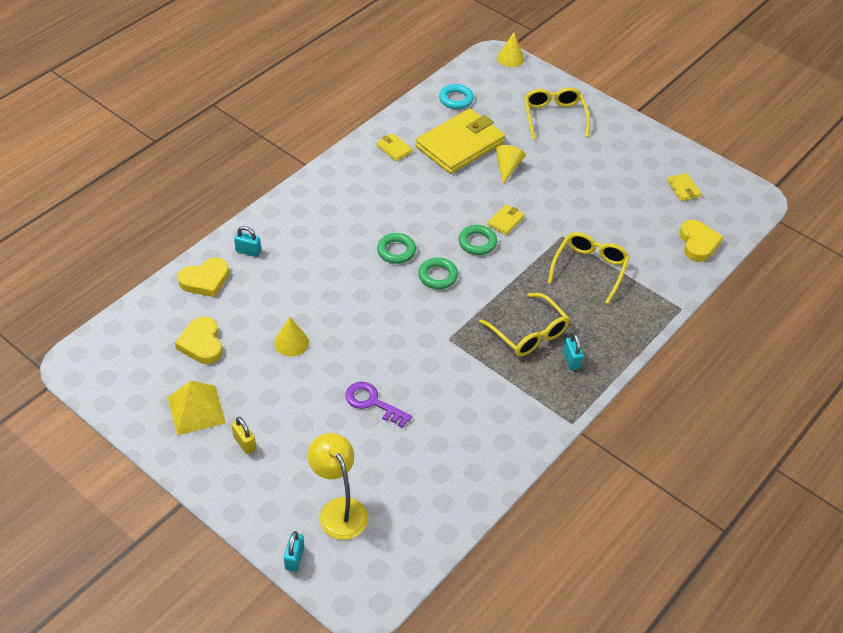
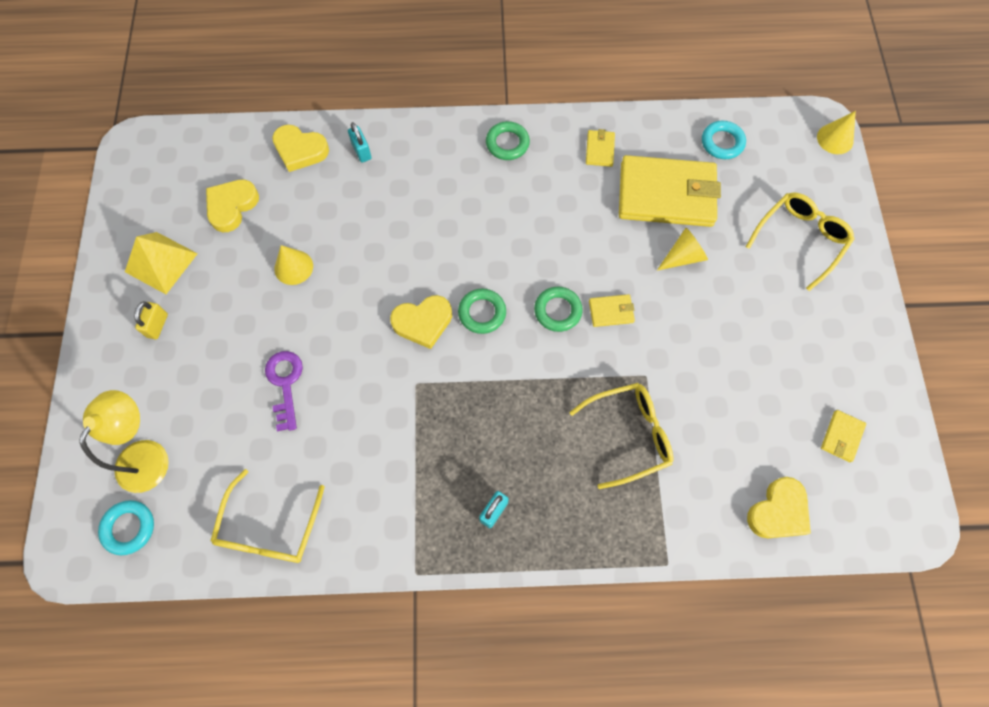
camera: 50 degrees right, 20 degrees up
turquoise padlock [284,531,304,572] -> none
green ring [377,233,416,264] -> green ring moved to [486,121,530,160]
yellow glasses [479,293,570,357] -> yellow glasses moved to [211,469,325,563]
none -> turquoise ring [98,500,154,555]
none -> yellow heart [390,295,452,349]

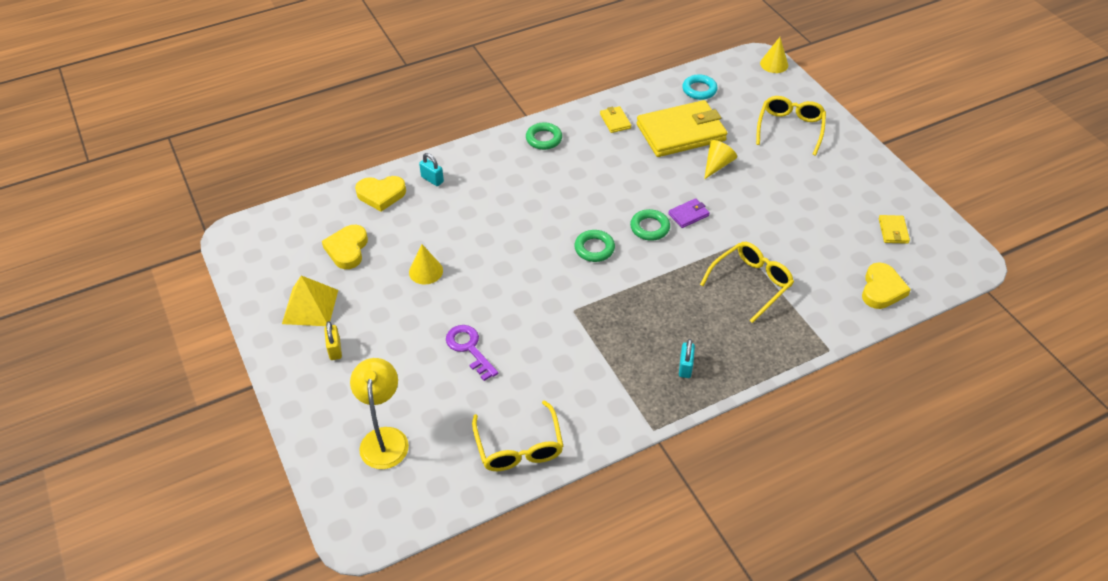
camera: 25 degrees left, 20 degrees down
turquoise ring [98,500,154,555] -> none
yellow heart [390,295,452,349] -> none
yellow wallet [589,294,635,327] -> purple wallet [668,198,710,228]

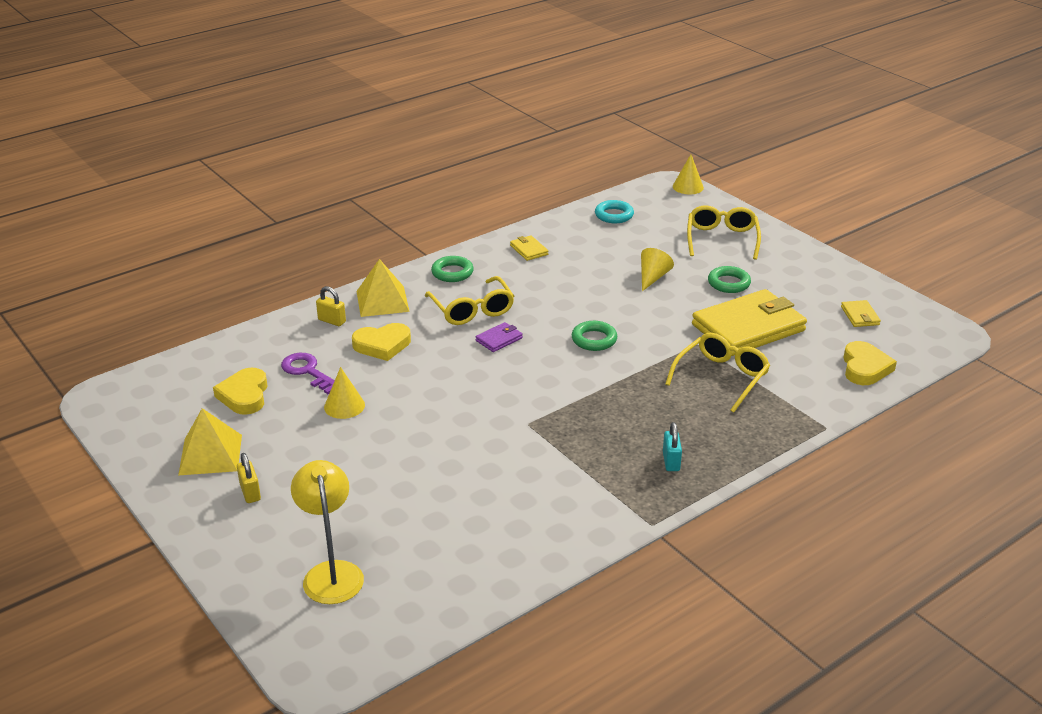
camera: 10 degrees left, 15 degrees down
yellow heart [355,176,406,212] -> yellow heart moved to [352,323,411,361]
turquoise padlock [419,153,444,186] -> yellow padlock [316,286,346,326]
purple key [446,325,498,381] -> purple key moved to [281,353,335,394]
yellow glasses [472,400,563,471] -> yellow glasses moved to [425,276,514,325]
green ring [574,230,615,262] -> green ring moved to [708,266,751,293]
yellow wallet [637,100,727,157] -> yellow wallet moved to [692,289,807,356]
purple wallet [668,198,710,228] -> purple wallet moved to [476,322,523,352]
none -> yellow pyramid [356,259,410,317]

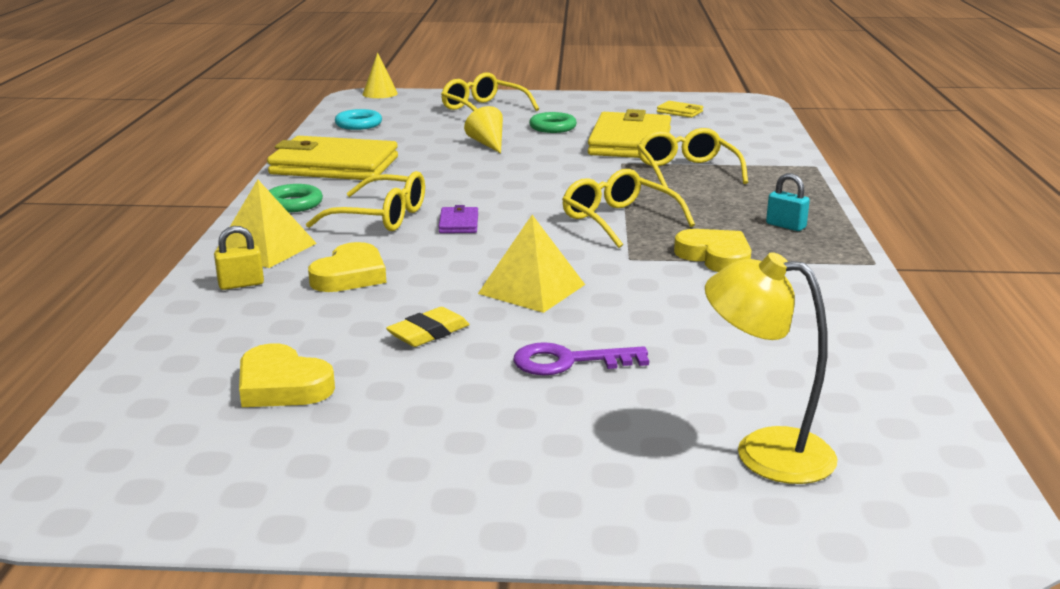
camera: 50 degrees left, 10 degrees down
yellow pyramid [178,408,242,475] -> yellow pyramid moved to [478,215,585,313]
yellow padlock [237,453,261,503] -> none
purple key [281,353,335,394] -> purple key moved to [513,342,649,375]
yellow cone [324,367,365,419] -> yellow eraser [386,307,470,347]
yellow wallet [510,235,548,261] -> yellow wallet [267,136,398,180], size x2.41
green ring [572,321,617,351] -> none
yellow heart [843,341,897,385] -> yellow heart moved to [674,229,751,272]
none -> yellow glasses [562,169,695,248]

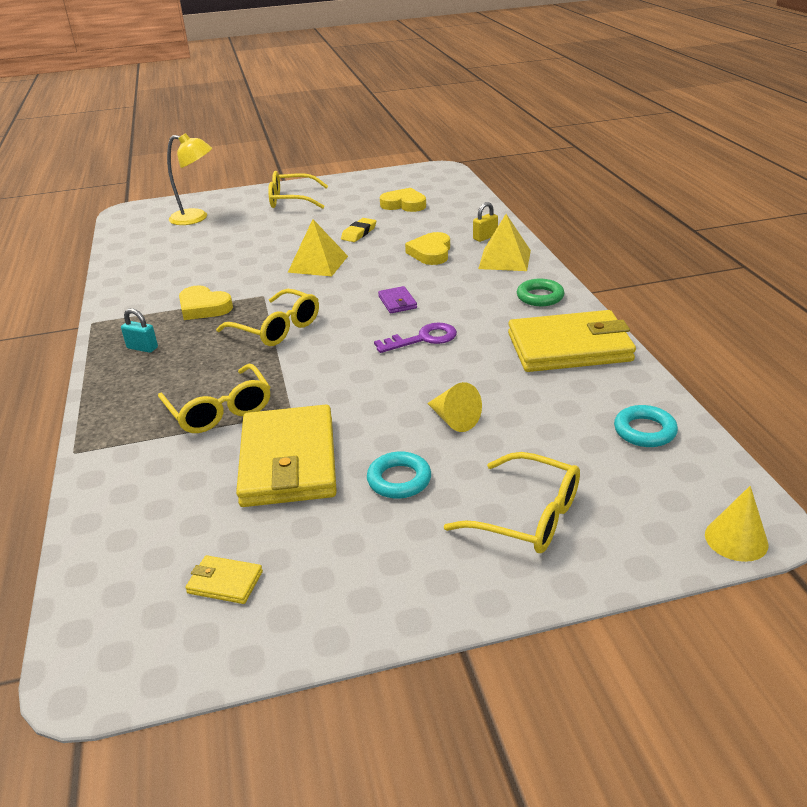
camera: 165 degrees right, 10 degrees up
yellow glasses [306,171,425,231] -> yellow glasses moved to [268,171,328,209]
purple key [513,342,649,375] -> purple key moved to [374,323,457,353]
green ring [529,112,577,133] -> turquoise ring [367,452,431,499]

